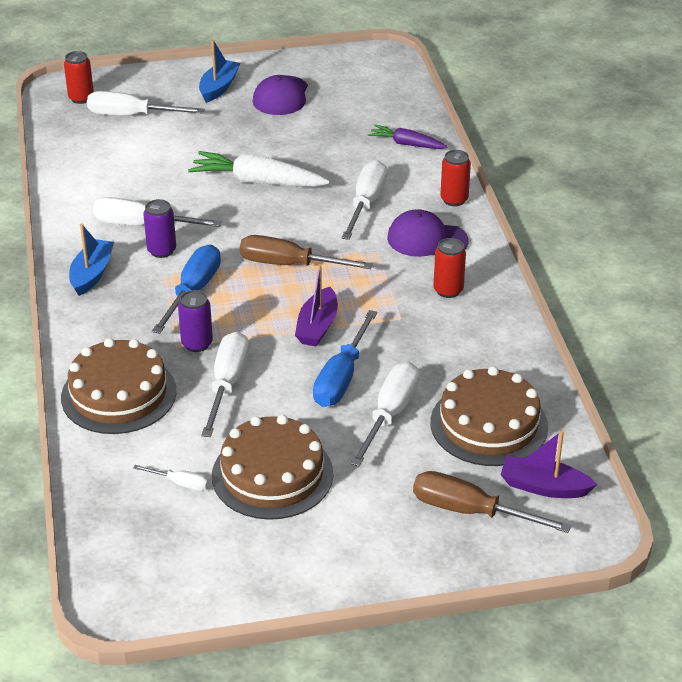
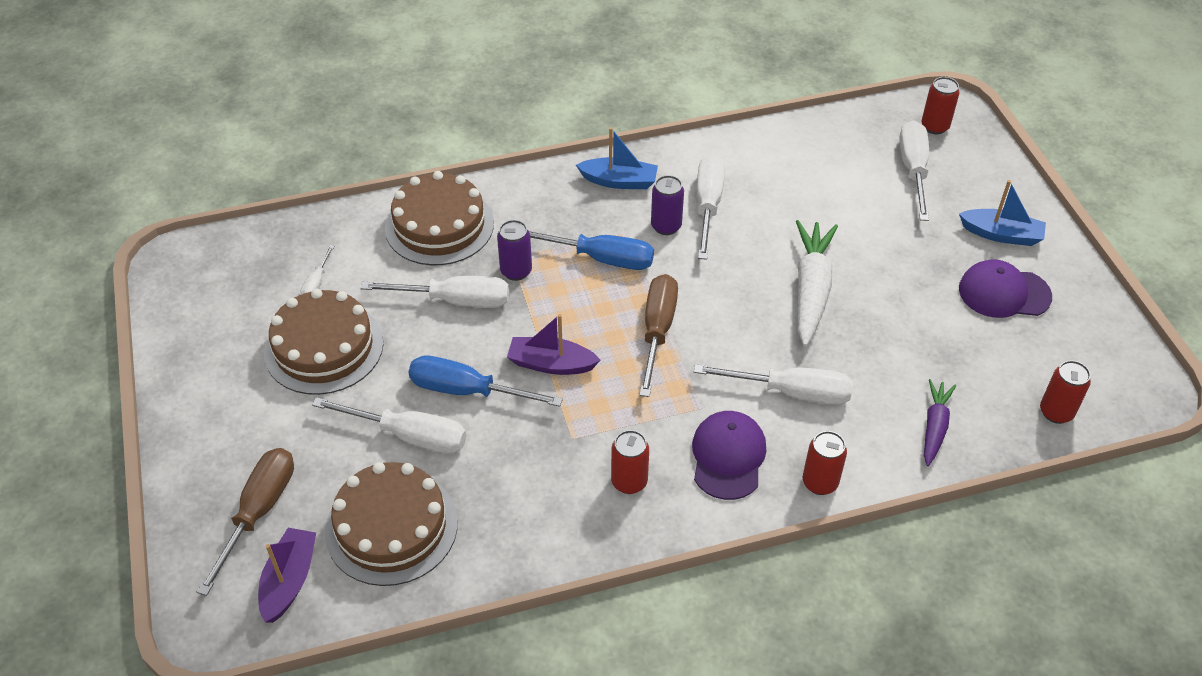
camera: 85 degrees right, 10 degrees up
none -> red can [1040,360,1091,424]

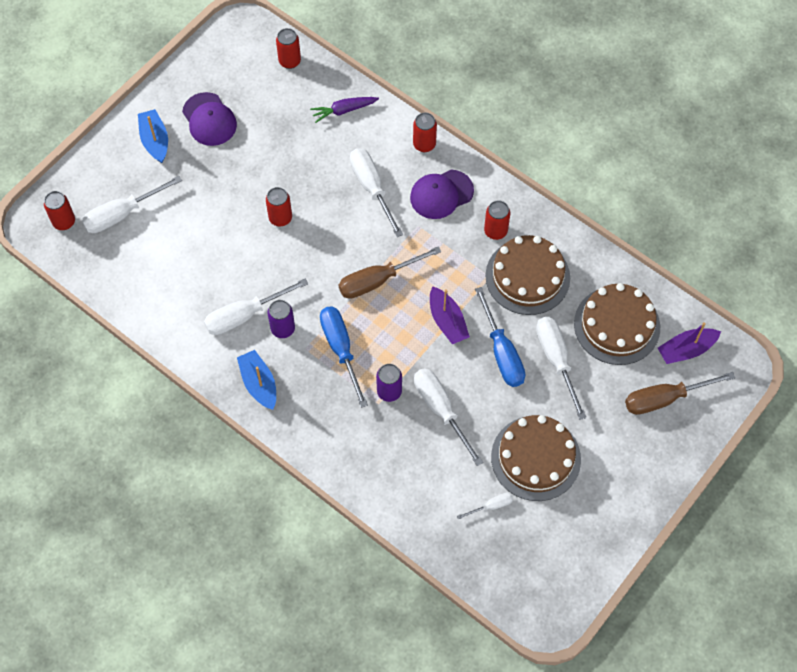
camera: 125 degrees left, 15 degrees up
brown cake [385,171,494,265] -> brown cake moved to [485,235,570,315]
white carrot [796,220,838,346] -> red can [266,187,292,227]

